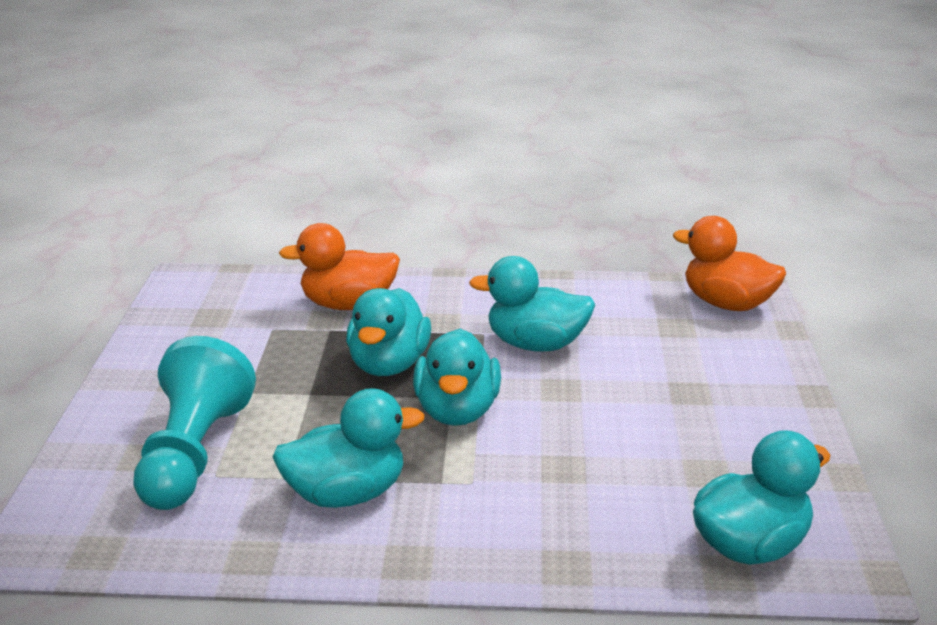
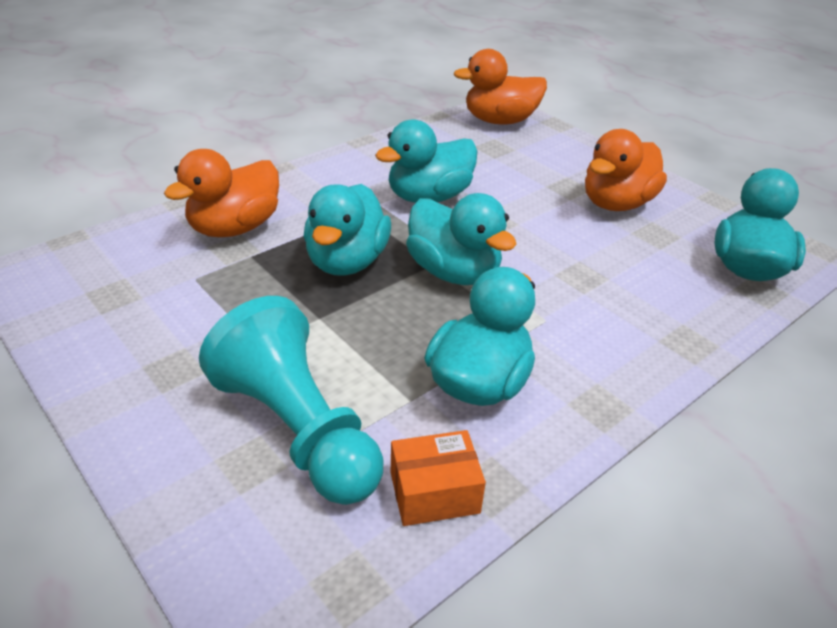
camera: 45 degrees left, 10 degrees up
turquoise duck [346,288,431,376] -> turquoise duck turned 45 degrees clockwise [303,184,391,276]
none -> orange box [391,430,486,526]
none -> orange duck [585,129,667,211]

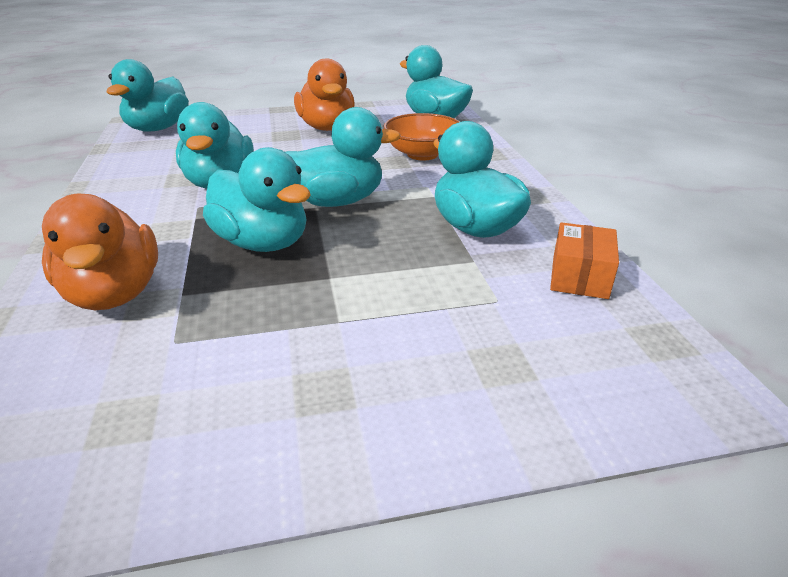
camera: 60 degrees left, 5 degrees down
turquoise pawn [199,296,383,505] -> none
orange duck [454,49,547,124] -> turquoise duck [107,59,189,132]
none -> orange bowl [383,113,460,160]

